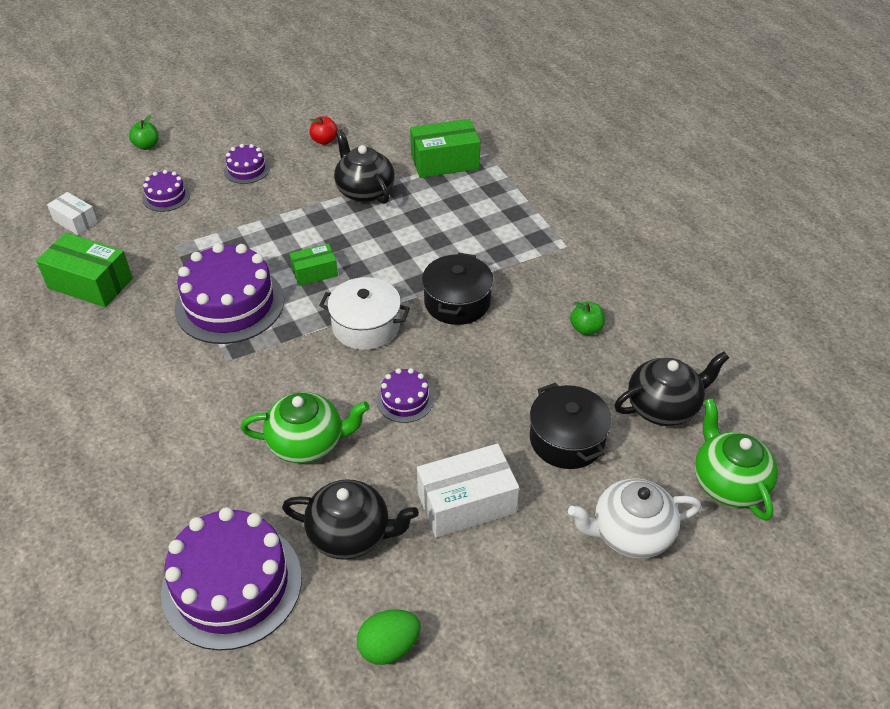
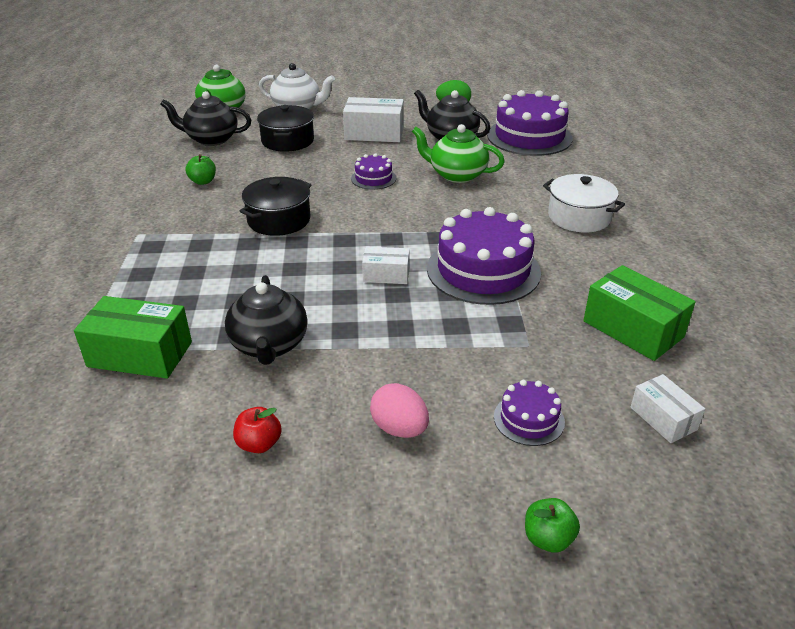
camera: 155 degrees left, 10 degrees down
purple cake [224,144,270,184] -> pink egg [370,383,429,438]
green box [290,244,338,286] -> white box [362,246,410,284]
white pot [319,277,410,350] -> white pot moved to [543,174,625,232]

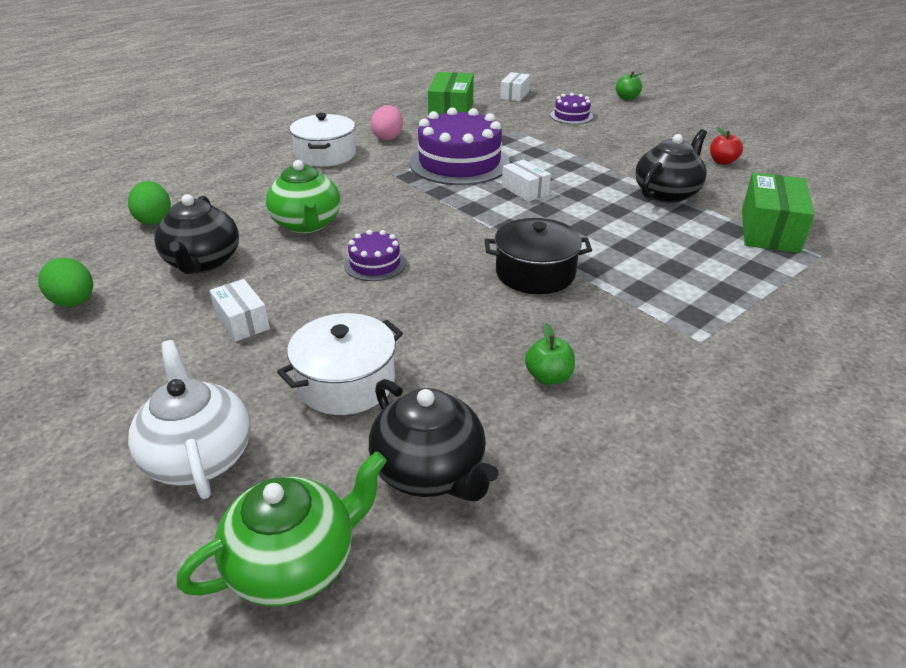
camera: 130 degrees left, 0 degrees up
green box [74,296,192,379] -> green box turned 45 degrees clockwise [742,172,814,253]
black pot [257,105,314,152] -> white pot [277,313,403,415]
white box [343,97,404,142] -> white box [209,279,270,342], size x0.59
pink egg [370,383,429,438] -> pink egg moved to [371,105,403,140]
purple cake [487,90,573,156] -> green egg [128,181,171,225]

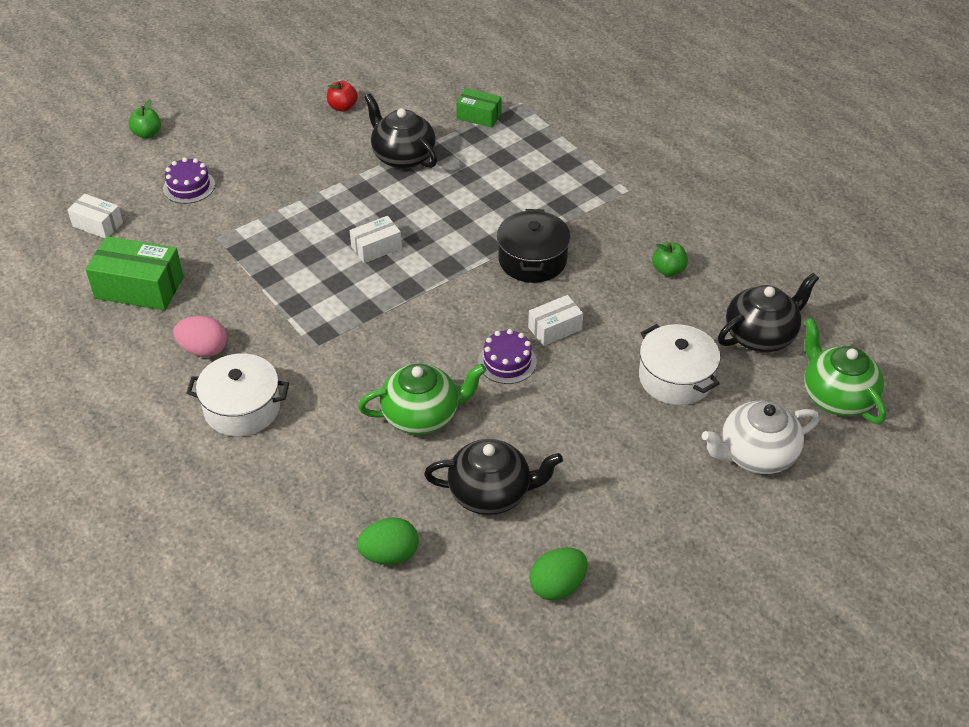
camera: 85 degrees left, 10 degrees up
white box [209,279,270,342] -> white box moved to [528,295,583,346]
purple cake [410,107,510,185] -> none
green box [742,172,814,253] -> green box [456,88,502,128], size x0.59

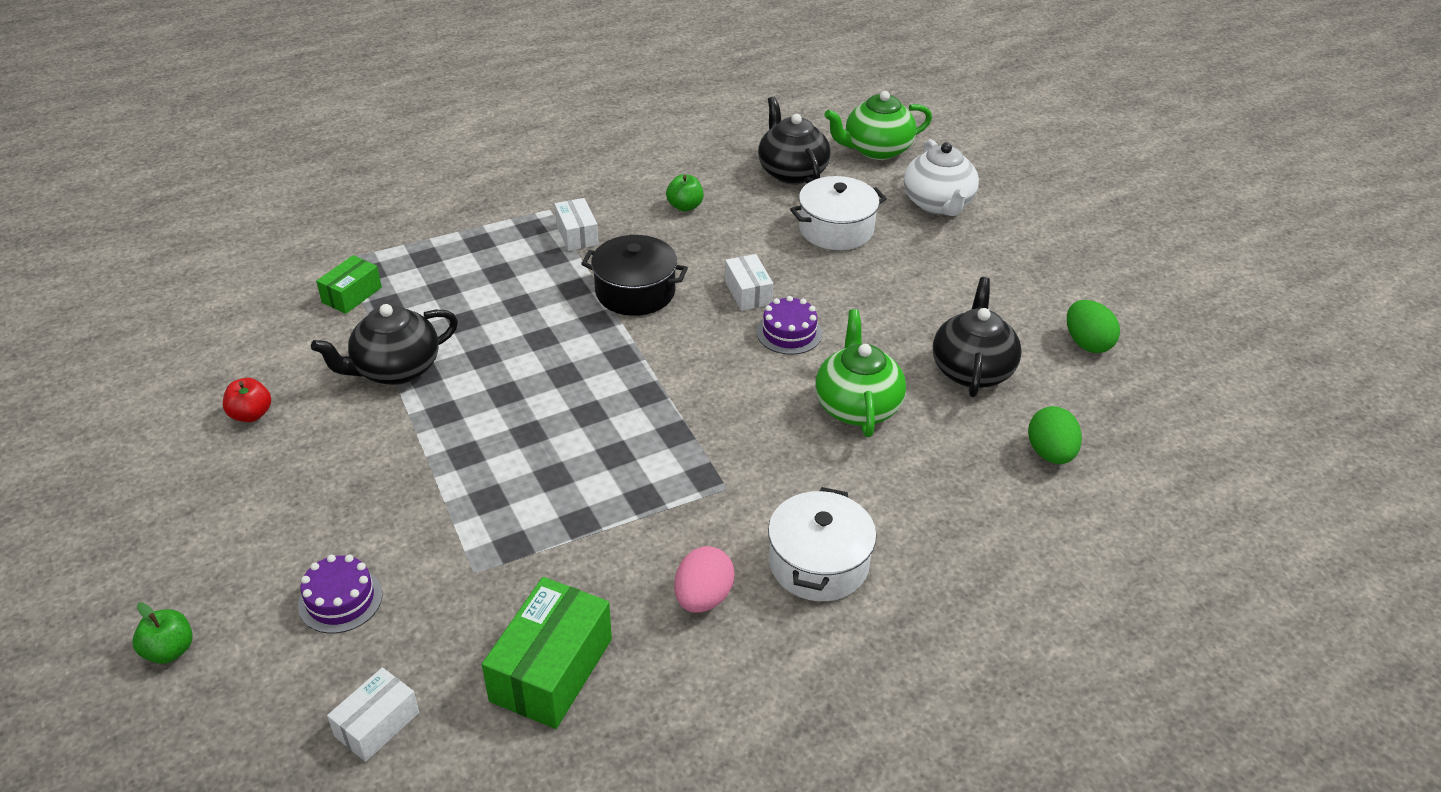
camera: 80 degrees left, 5 degrees down
white box [350,216,402,263] -> white box moved to [554,198,599,251]

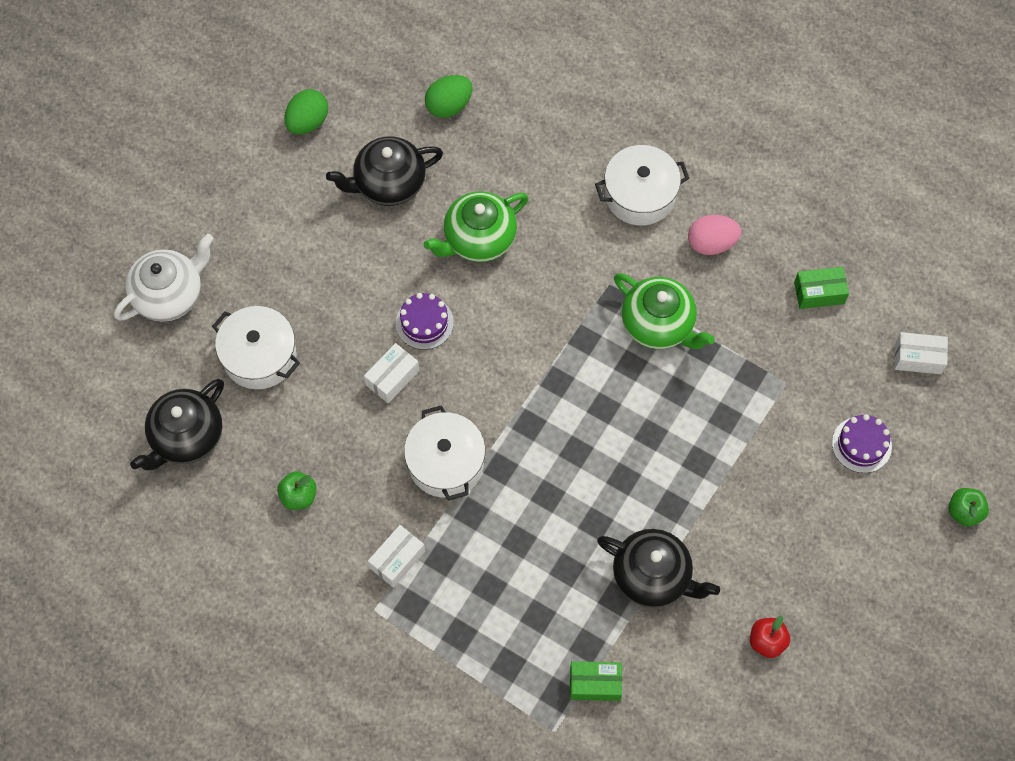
camera: 120 degrees left, 25 degrees up
green box [482,577,612,729] -> green box [794,267,849,309], size x0.59
black pot [581,235,688,316] -> white pot [404,405,485,501]
green teapot [824,91,932,160] -> green teapot moved to [614,273,715,349]

